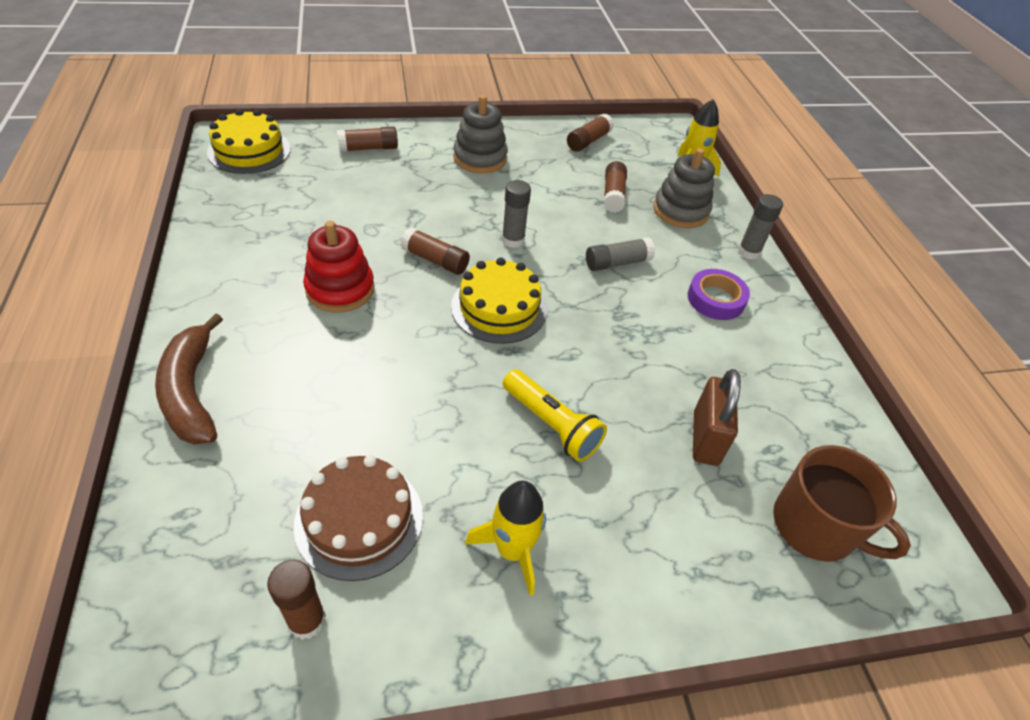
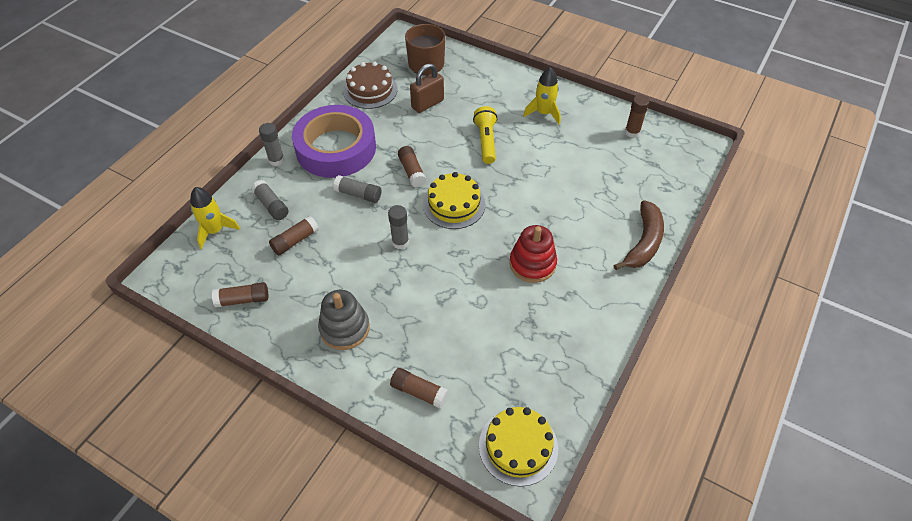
camera: 135 degrees left, 5 degrees up
brown cake [294,455,423,581] -> brown cake moved to [343,61,397,109]
brown glue stick [401,227,470,275] -> brown glue stick moved to [398,146,427,188]
grey stacking toy [653,148,715,228] -> grey glue stick [251,180,289,220]
purple tape [688,269,750,320] -> purple tape [292,105,376,178], size x2.19

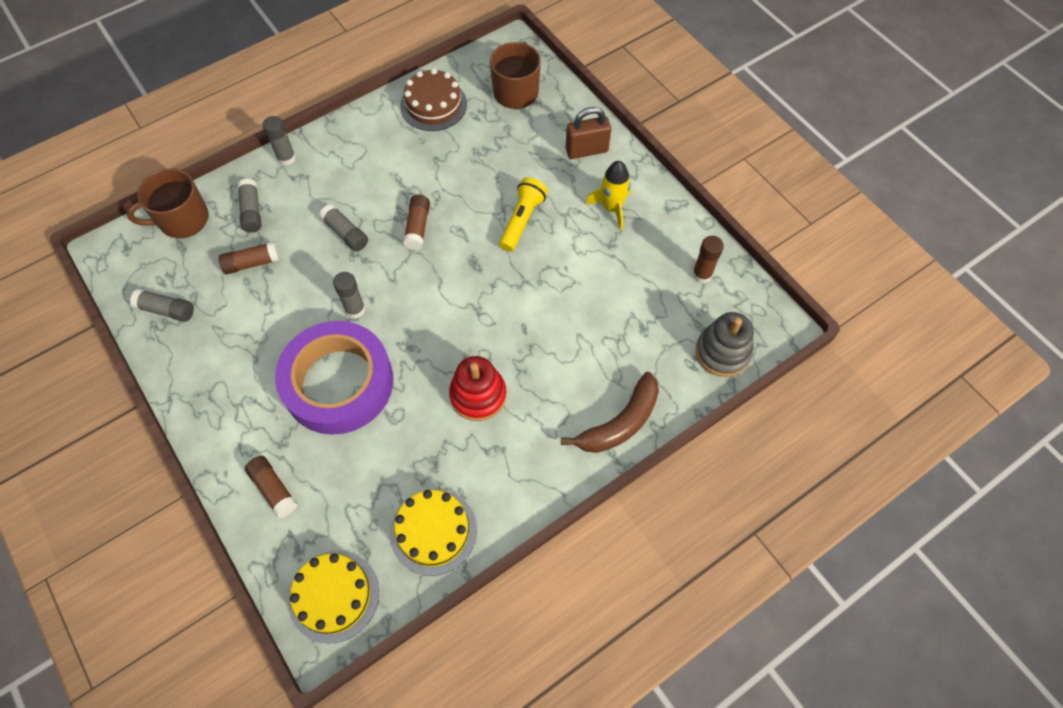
camera: 25 degrees right, 10 degrees up
yellow rocket [190,187,240,249] -> brown mug [127,168,209,238]
brown glue stick [212,282,268,308] -> grey glue stick [130,289,194,322]
purple tape [292,105,376,178] -> purple tape moved to [275,321,393,435]
grey stacking toy [318,290,370,350] -> grey stacking toy moved to [696,312,754,377]
brown padlock [410,63,444,113] -> brown padlock moved to [566,107,611,159]
yellow cake [423,172,485,229] -> yellow cake moved to [390,489,477,576]

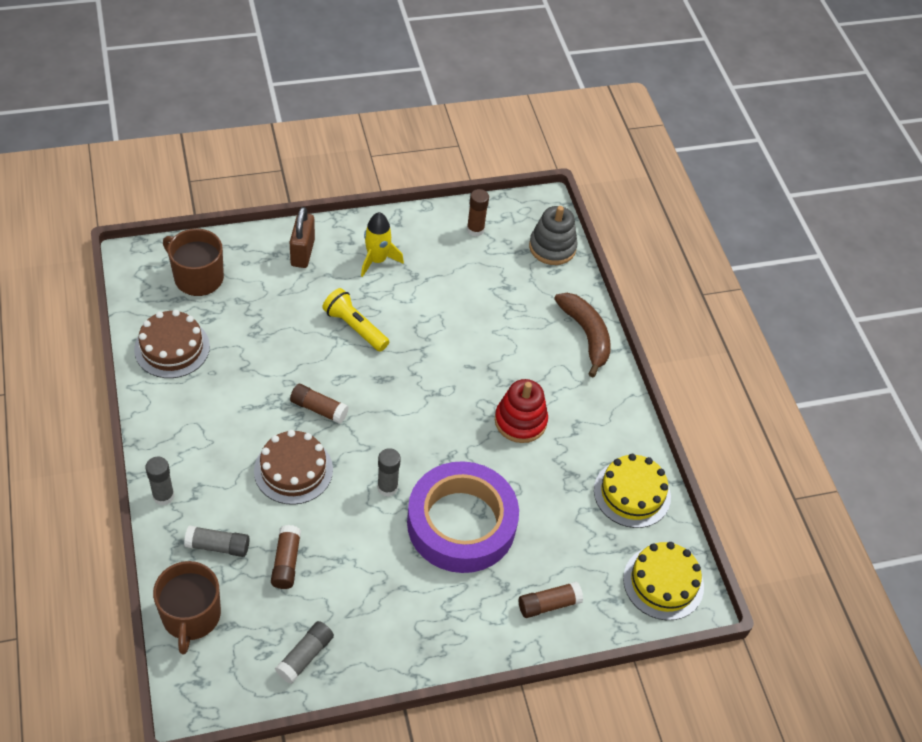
camera: 75 degrees left, 10 degrees down
grey glue stick [319,204,368,251] -> brown cake [254,430,333,505]

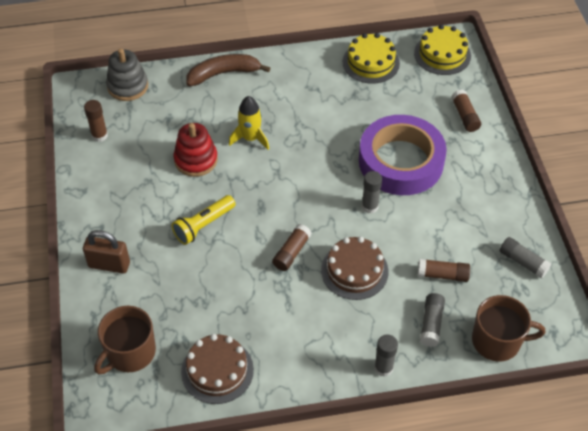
camera: 80 degrees left, 0 degrees up
yellow rocket [361,212,404,277] -> yellow rocket moved to [229,96,269,150]
red stacking toy [495,379,548,443] -> red stacking toy moved to [174,123,218,177]

